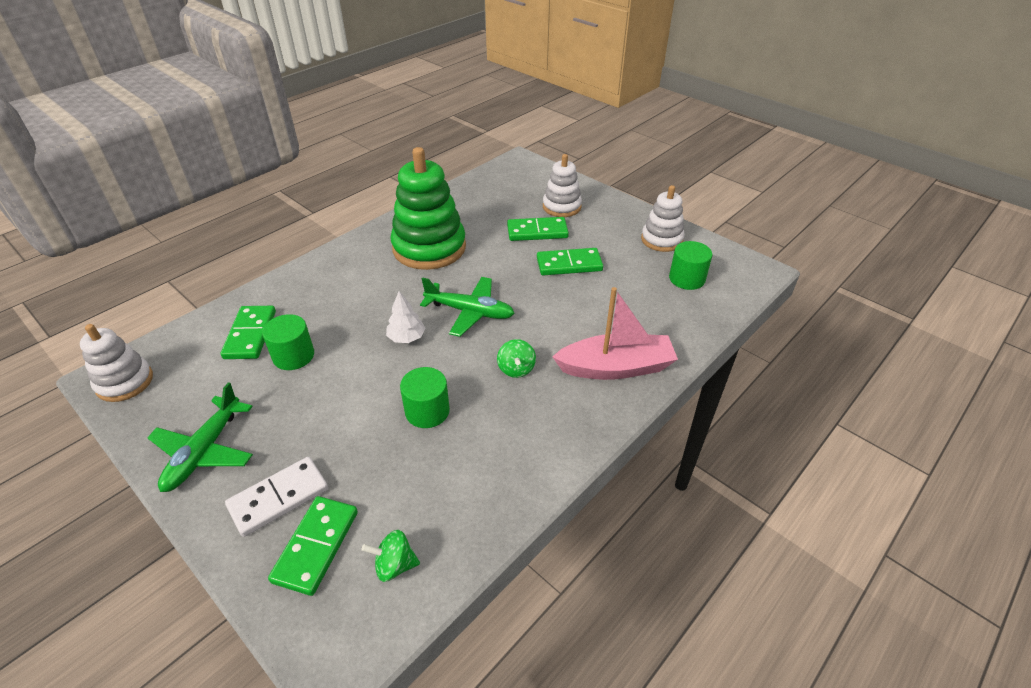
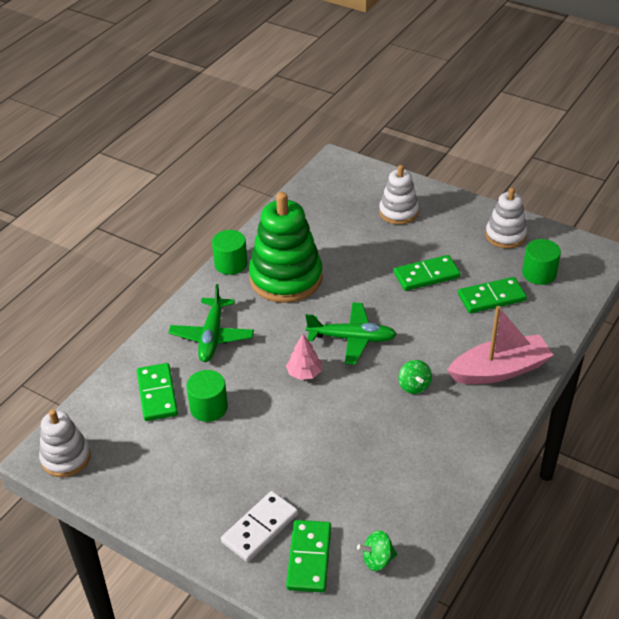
camera: 10 degrees left, 0 degrees up
green plane [147,382,253,492] -> green plane moved to [168,284,254,362]
white tree [386,291,426,343] -> pink tree [286,334,322,380]
green cylinder [400,367,450,428] -> green cylinder moved to [212,230,248,275]
green domino [507,217,569,241] -> green domino moved to [458,277,527,313]

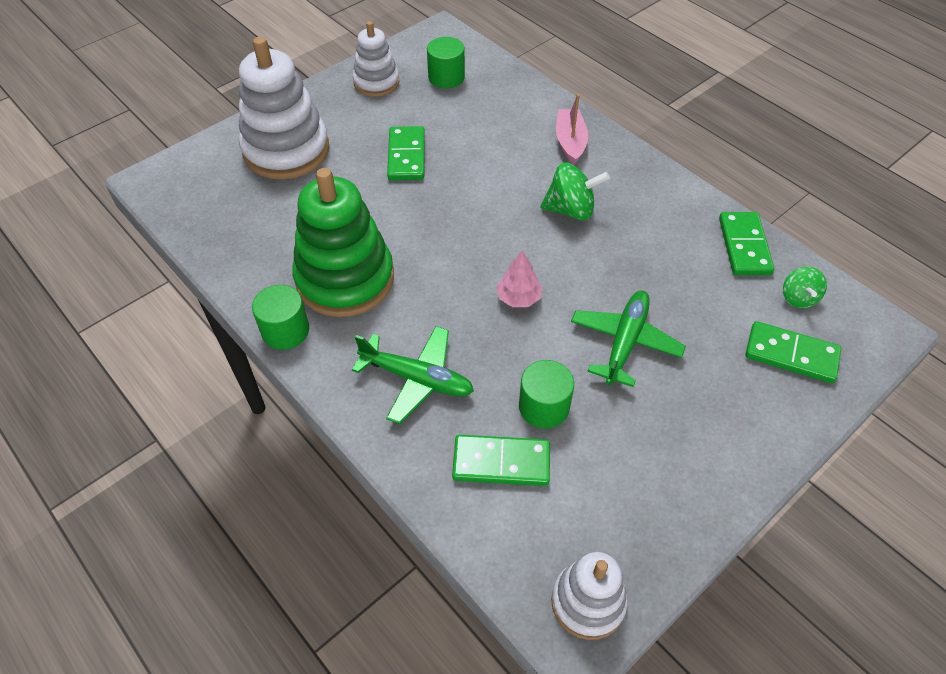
camera: 75 degrees left, 10 degrees up
white domino [221,491,298,562] -> none
green plane [305,302,397,365] -> green plane moved to [571,290,686,387]
white stacking toy [379,165,419,225] -> white stacking toy [239,37,329,179], size x1.74
green spinning top [399,360,432,394] -> green spinning top [540,163,610,220], size x1.56
pink boat [447,306,553,384] -> pink boat [556,94,588,165], size x0.66
green domino [458,277,527,313] -> green domino moved to [719,212,774,275]

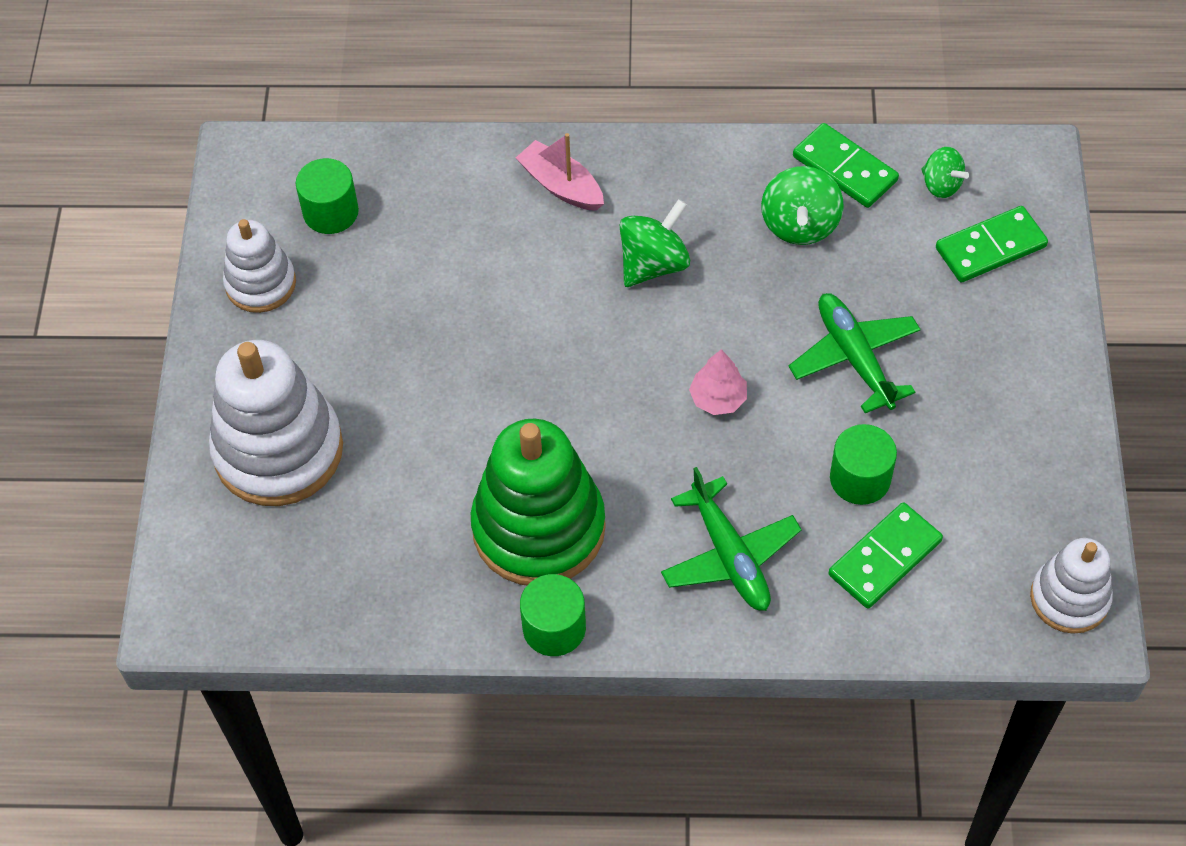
camera: 45 degrees left, 5 degrees up
green plane [352,326,474,424] -> green plane turned 90 degrees clockwise [661,467,802,611]
green domino [387,126,425,180] -> none
none -> green spinning top [761,166,843,245]

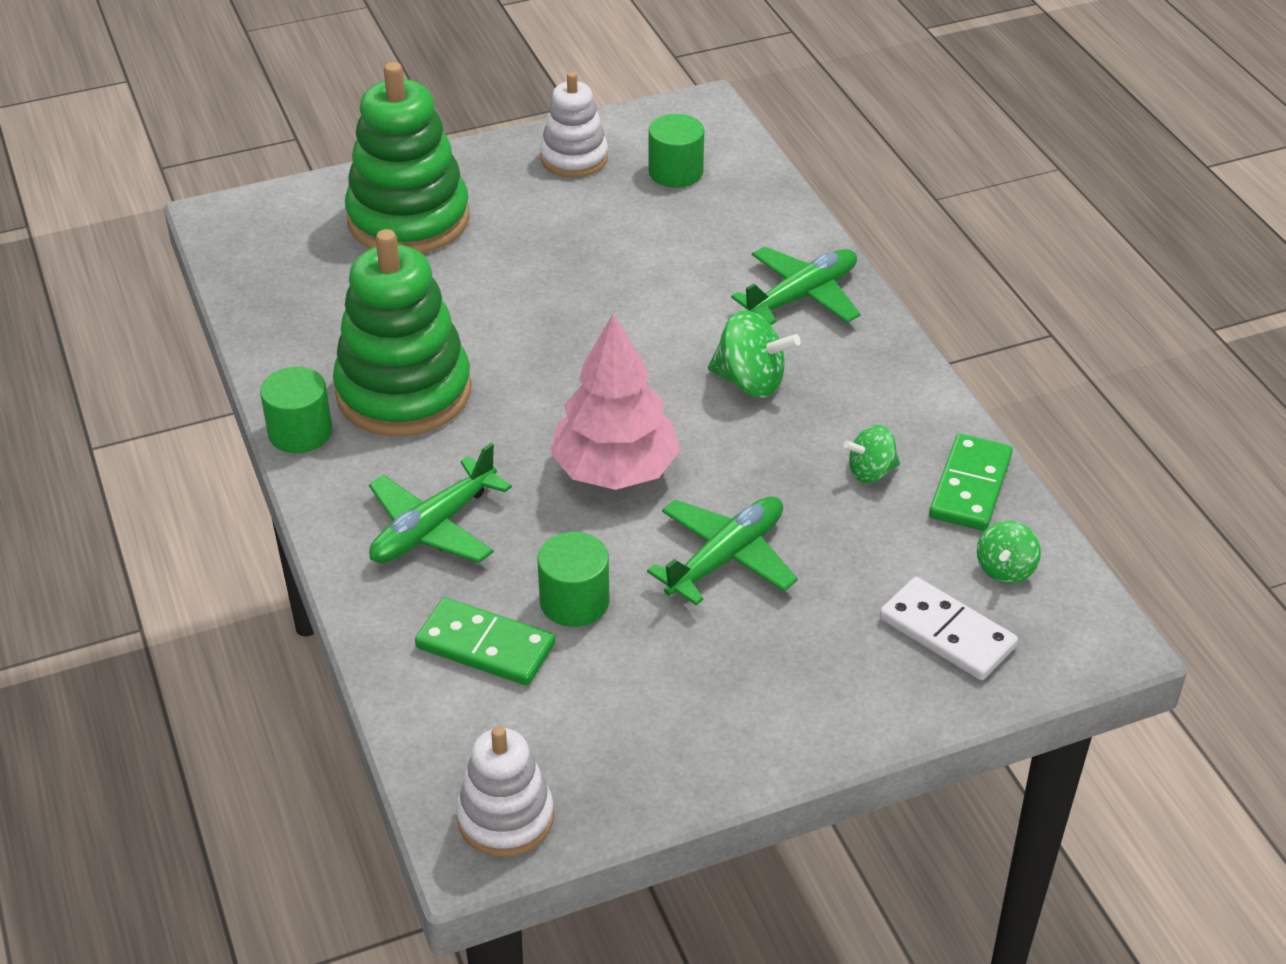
camera: 65 degrees right, 15 degrees down
white stacking toy [209,340,343,506] -> green stacking toy [345,62,470,253]
pink boat [516,133,604,211] -> green plane [731,246,860,325]
pink tree [689,349,747,415] -> pink tree [550,314,680,490], size x2.00
green spinning top [761,166,843,245] -> green spinning top [844,425,900,483], size x0.64
green domino [936,206,1048,282] -> white domino [880,577,1018,680]

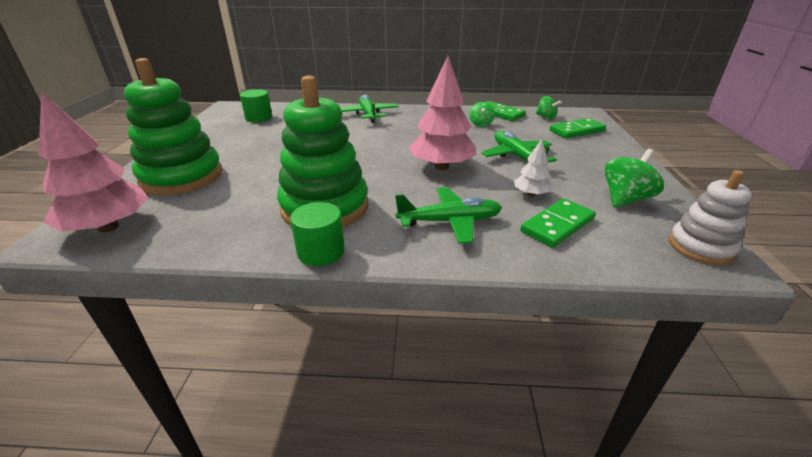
camera: 65 degrees left, 10 degrees down
green plane [369,443,512,563] -> green plane turned 75 degrees counterclockwise [395,187,502,244]
green cylinder [538,532,610,627] -> white tree [514,139,553,196]
white stacking toy [540,72,608,178] -> none
green spinning top [708,310,801,398] -> green spinning top moved to [604,149,664,208]
white domino [880,577,1018,680] -> green domino [550,118,606,139]
none -> pink tree [39,91,148,232]

